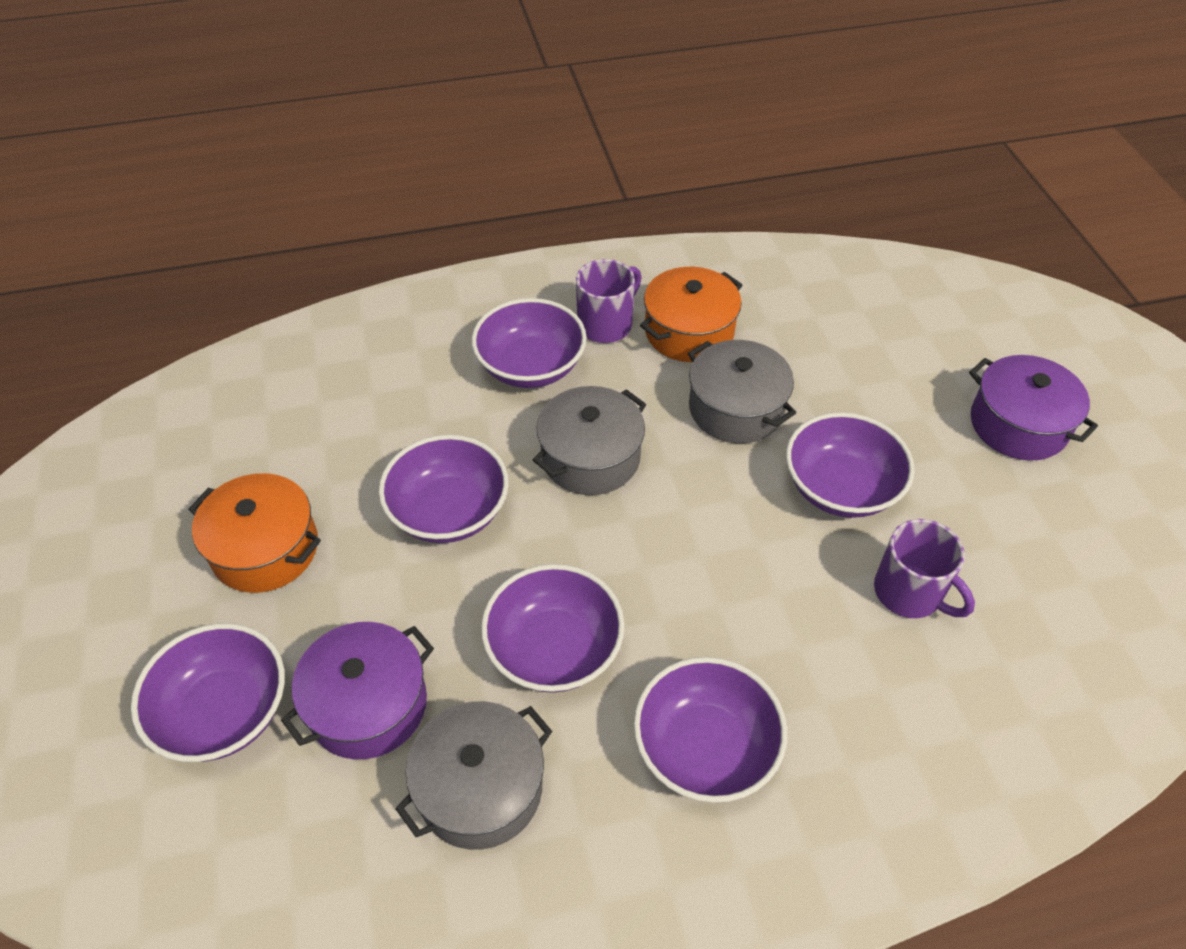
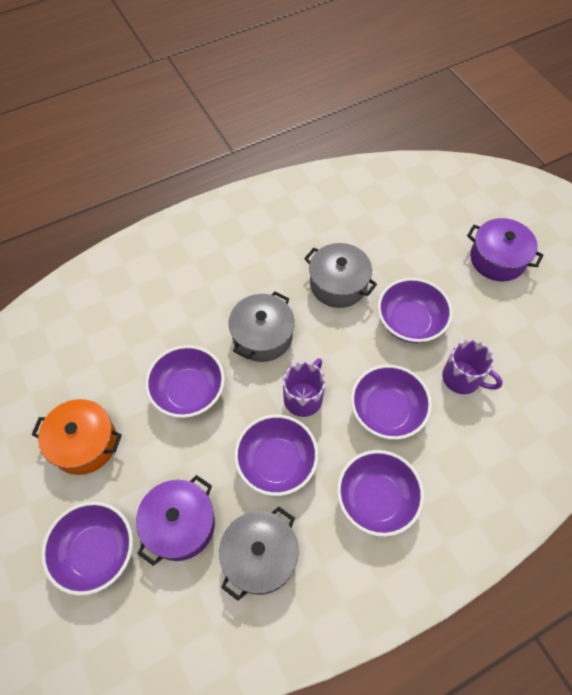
camera: 15 degrees left, 10 degrees up
purple bowl [471,298,587,388] -> purple bowl moved to [351,365,432,440]
purple mug [576,259,641,343] -> purple mug moved to [283,358,326,417]
orange pot [640,267,742,362] -> none

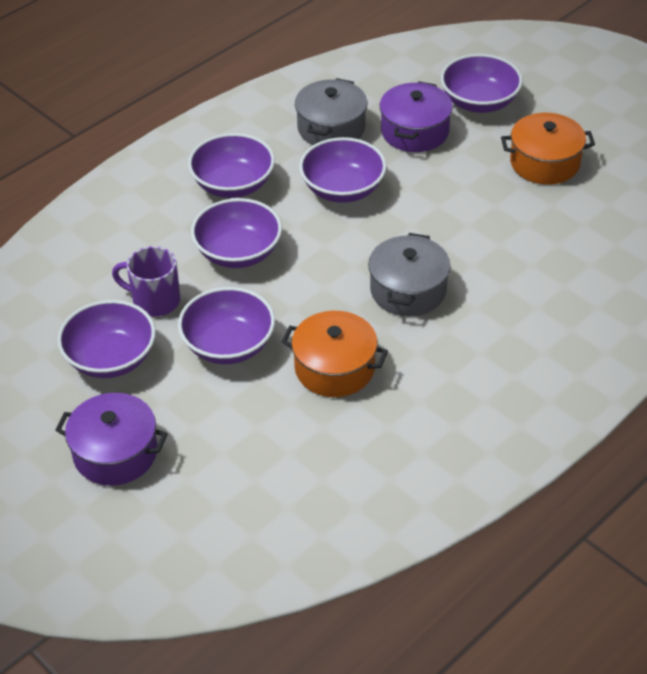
camera: 165 degrees right, 15 degrees down
purple bowl [145,345,225,418] -> purple bowl moved to [57,300,156,378]
purple mug [283,358,326,417] -> none
grey pot [304,243,377,308] -> orange pot [282,311,388,397]

